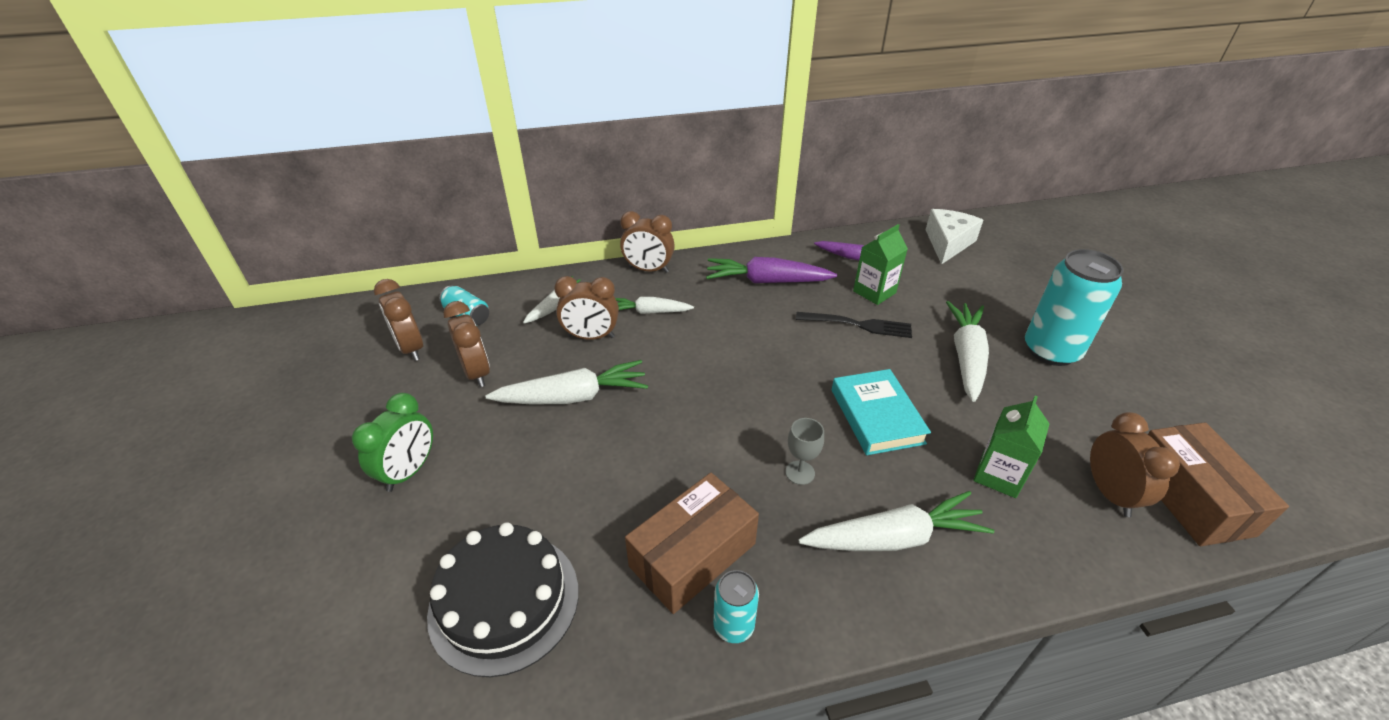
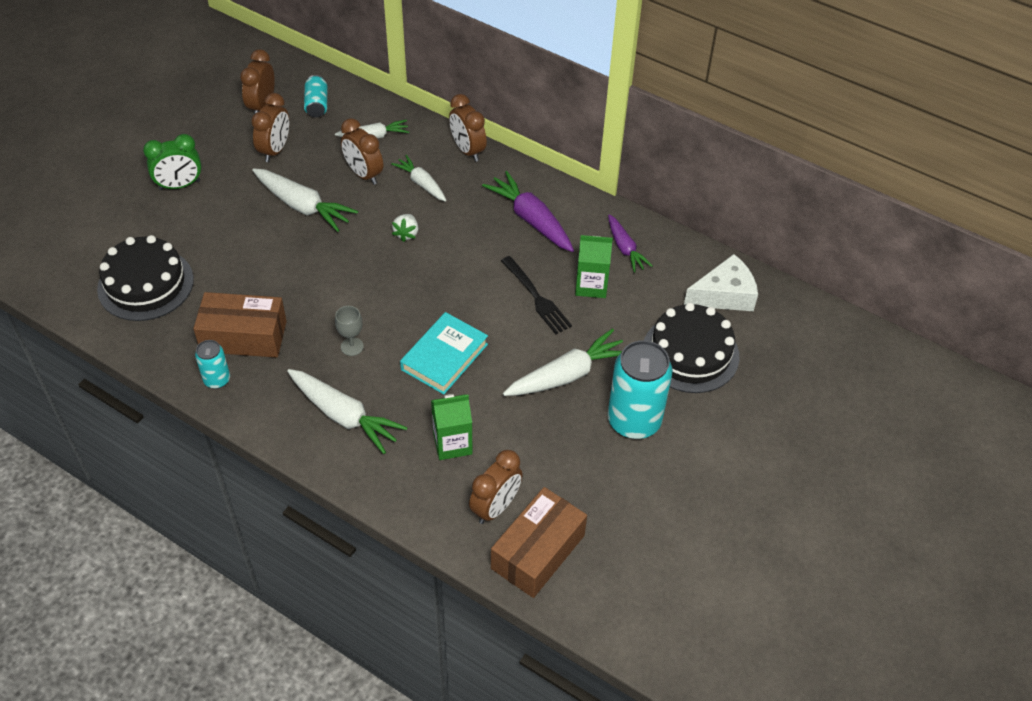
camera: 45 degrees right, 10 degrees up
none -> white strawberry [392,214,418,242]
none -> black cake [644,303,739,393]

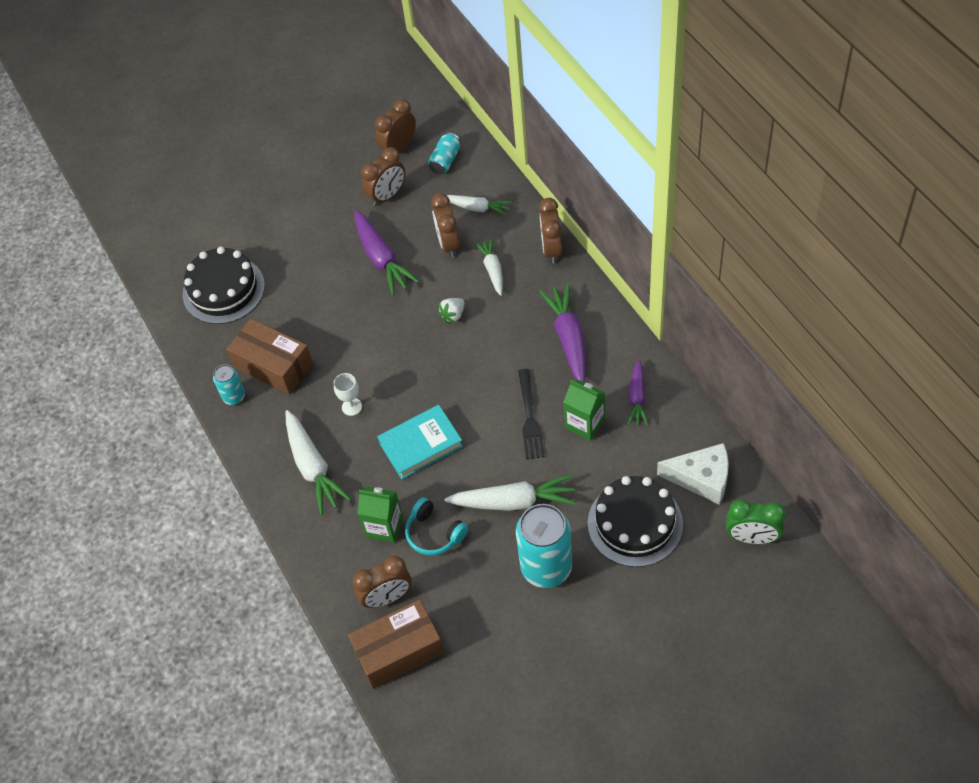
camera: 35 degrees right, 5 degrees up
green clock [143,134,201,190] -> green clock moved to [726,499,786,544]
white carrot [252,168,358,232] -> purple carrot [354,210,420,295]
grey goblet [335,306,364,356] -> white goblet [334,373,362,416]
none -> turquoise headphones [405,497,468,556]

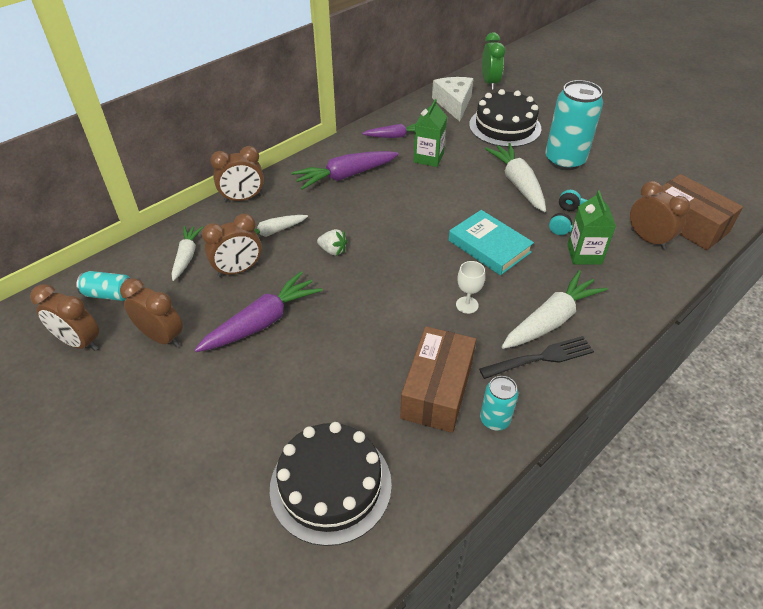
camera: 110 degrees left, 10 degrees down
black fork [518,369,545,459] -> black fork moved to [479,336,594,379]

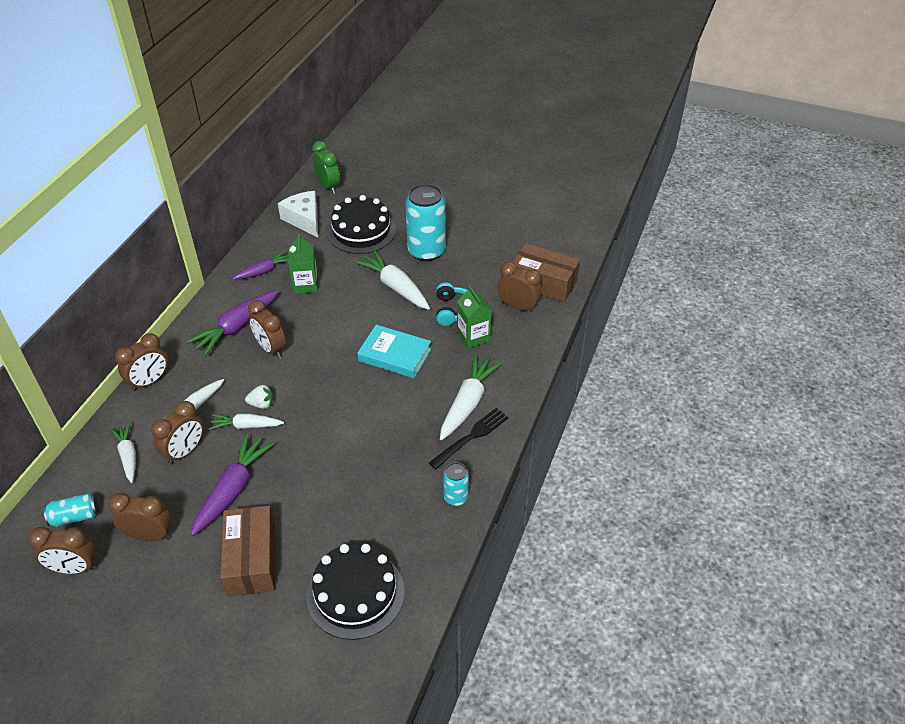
camera: 25 degrees left, 0 degrees up
brown box [400,326,476,433] -> brown box moved to [220,506,275,597]
white goblet [456,261,485,314] -> none
none -> white carrot [209,413,284,430]
none -> brown clock [248,300,286,359]

